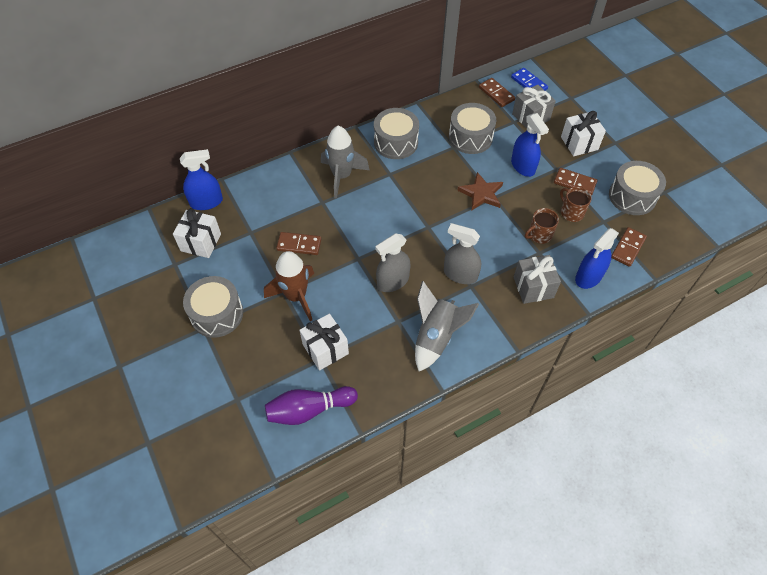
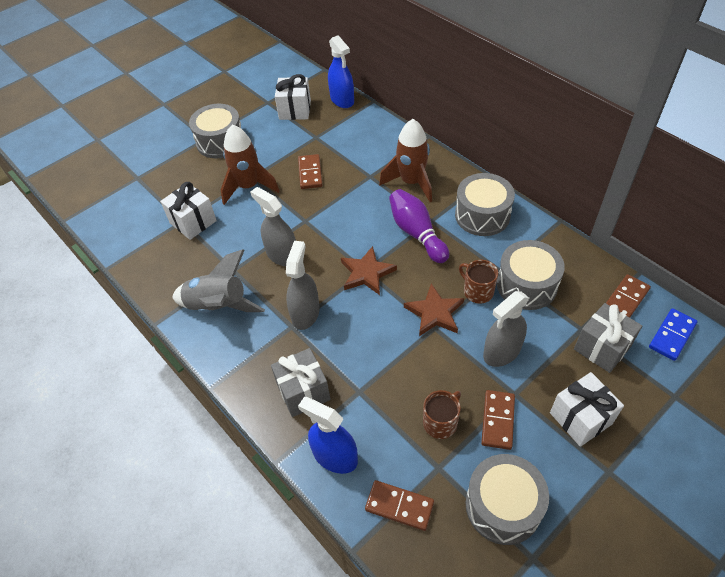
camera: 80 degrees right, 5 degrees down
purple bowling pin [265,386,358,425] -> purple bowling pin moved to [389,189,449,263]
grey rocket [321,126,369,199] -> brown rocket [379,119,432,202]
blue spray bottle [511,113,549,177] -> grey spray bottle [483,291,529,367]
brown mug [525,208,559,244] -> brown mug moved to [459,260,498,304]
none -> brown star [341,246,397,295]

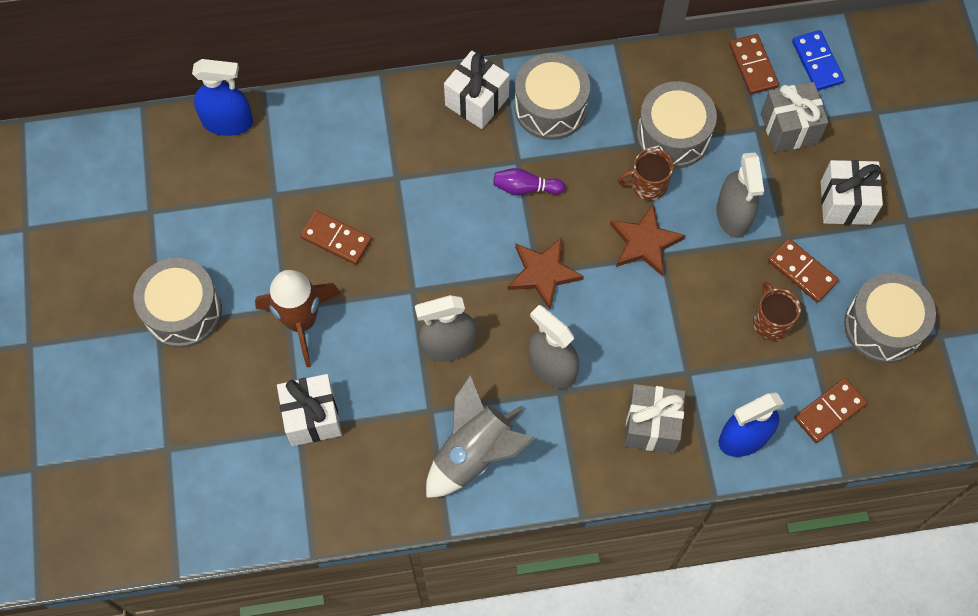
camera: 60 degrees left, 15 degrees up
white gift [275,74,311,120] -> white gift moved to [444,51,510,129]
brown rocket [379,119,432,202] -> none
purple bowling pin [389,189,449,263] -> purple bowling pin [493,168,565,195], size x0.59

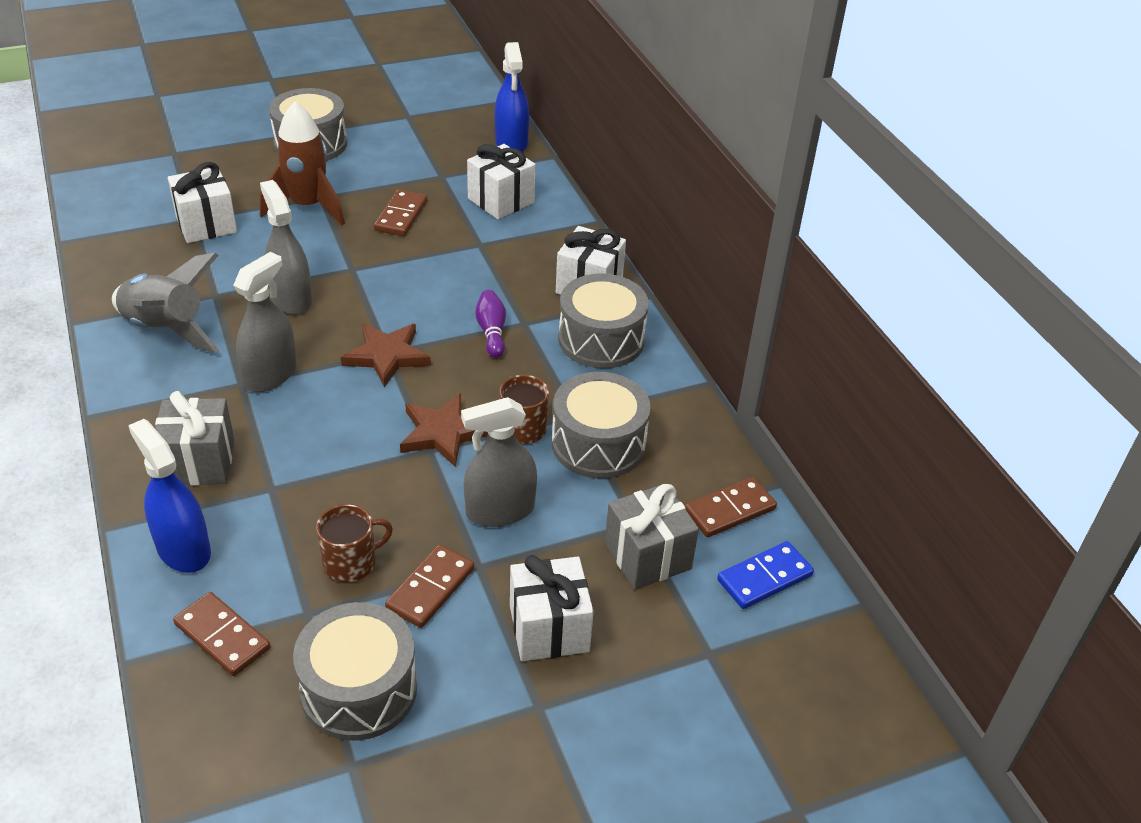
camera: 75 degrees right, 25 degrees down
none -> white gift [467,144,535,219]

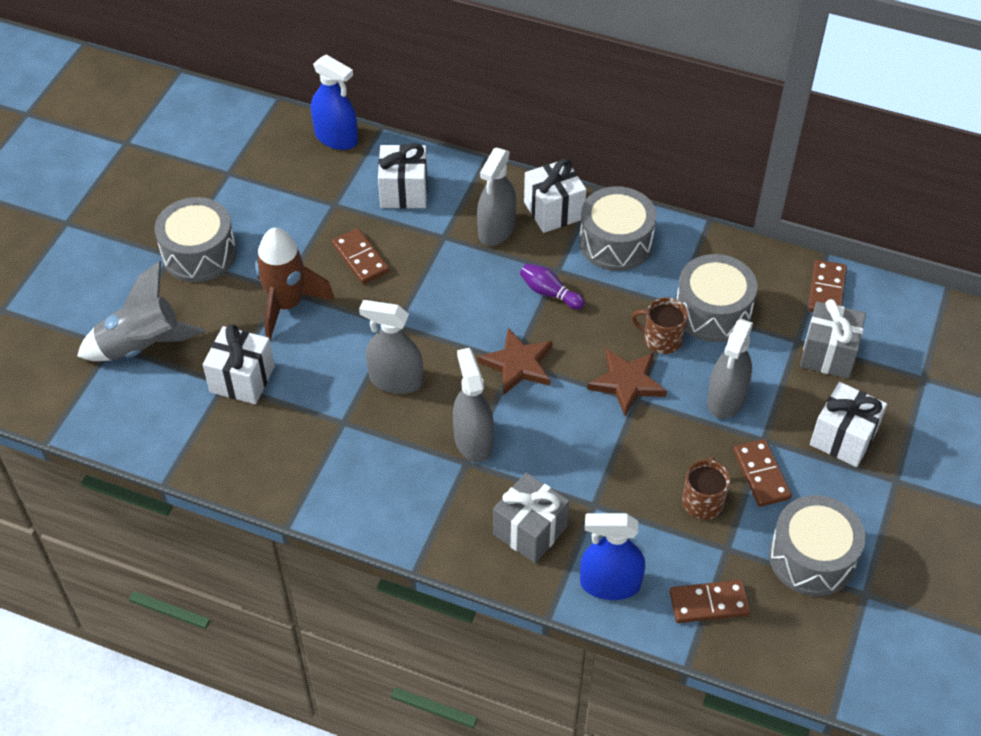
camera: 45 degrees left, 10 degrees up
grey rocket [112,253,220,353] -> grey rocket moved to [77,261,206,361]
blue domino [717,541,814,609] -> none
none -> grey spray bottle [477,148,516,246]

